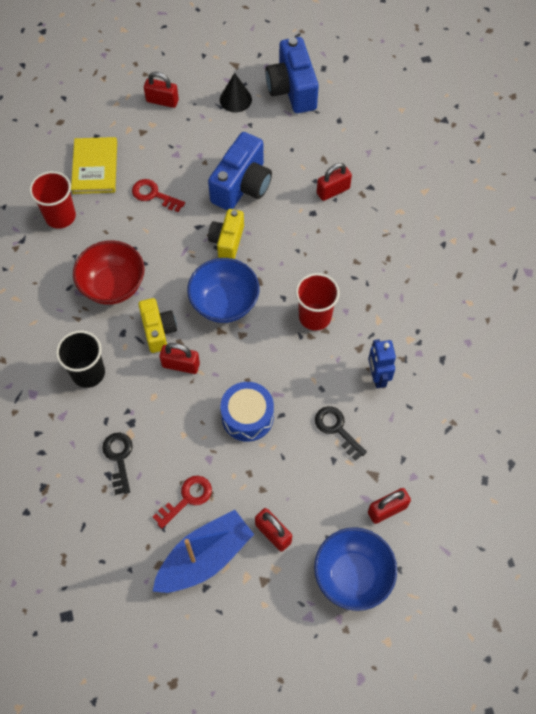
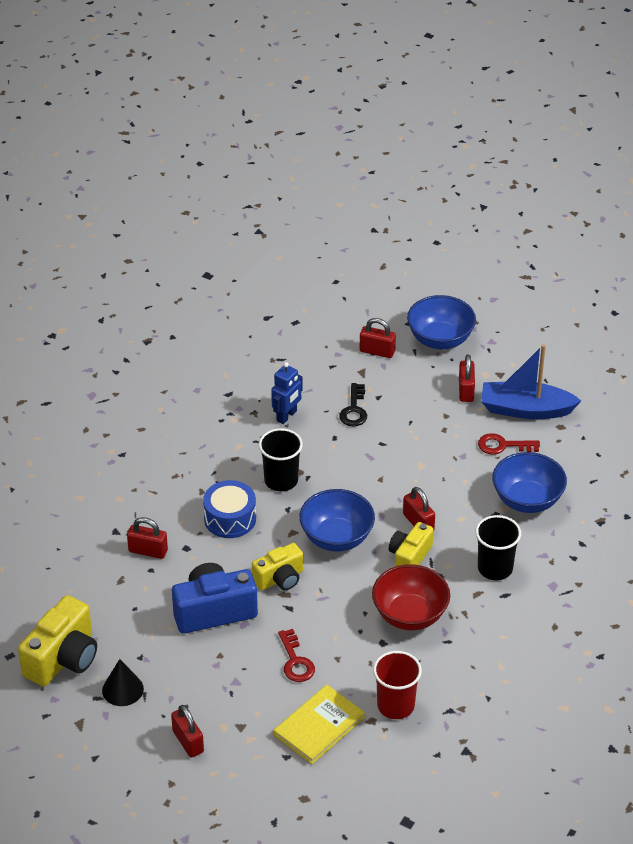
camera: 135 degrees left, 20 degrees down
black key [102,433,133,495] -> blue bowl [492,452,567,513]
blue drum [220,382,274,442] -> blue drum moved to [203,480,256,538]
blue camera [265,37,319,113] -> yellow camera [18,595,97,686]
red cup [296,273,340,331] -> black cup [259,428,303,491]

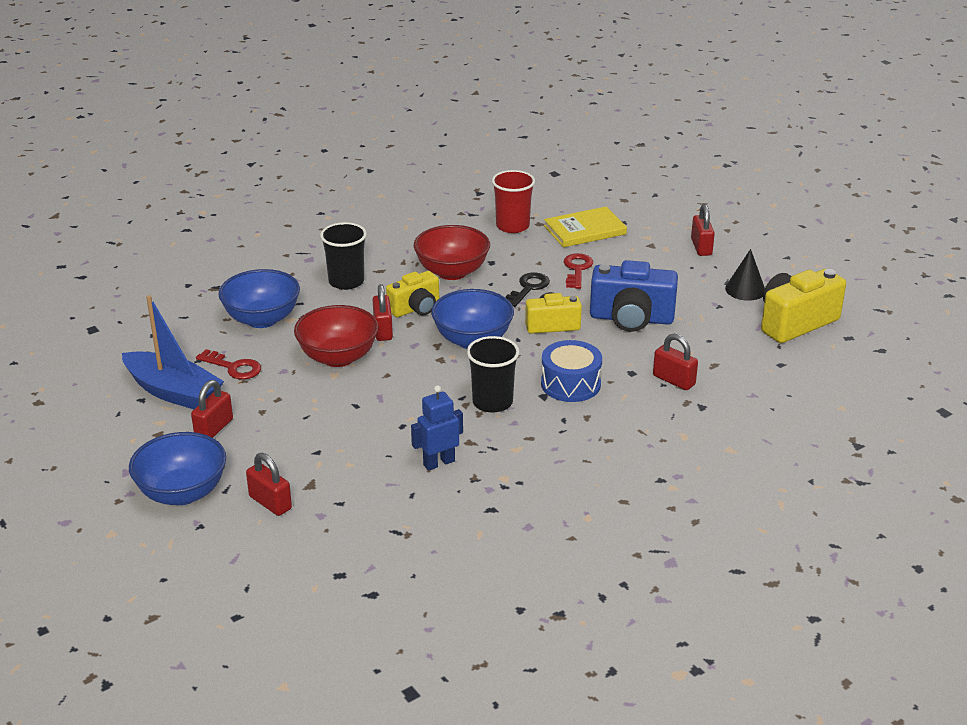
camera: 155 degrees left, 10 degrees down
black key [339,383,367,427] -> black key moved to [506,272,550,307]
none -> red bowl [294,305,379,367]

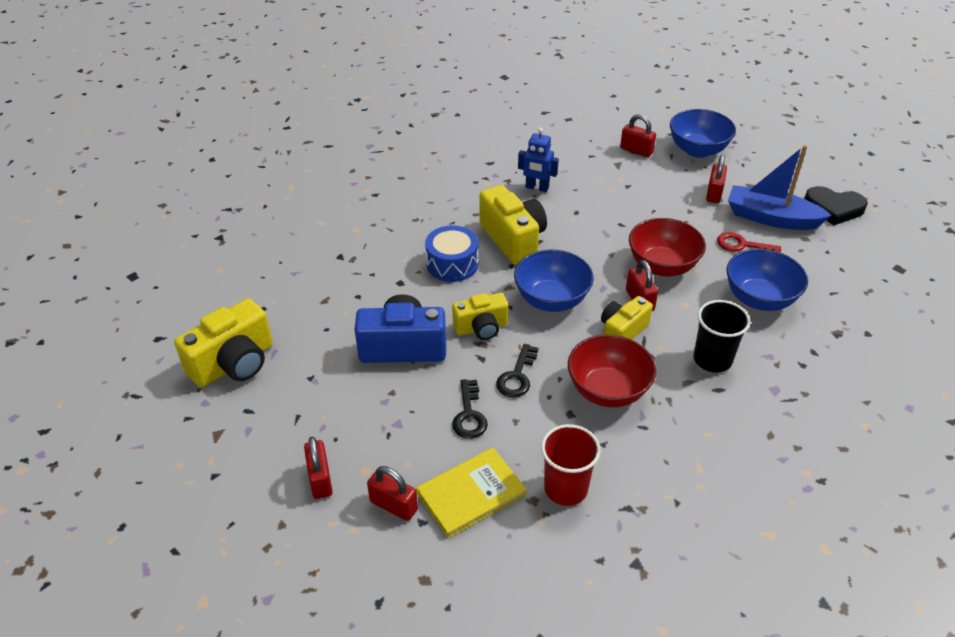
camera: 170 degrees right, 10 degrees up
blue robot [411,385,463,471] -> blue robot turned 60 degrees clockwise [518,128,559,192]
black cup [467,336,519,412] -> yellow camera [479,185,547,265]
red key [564,253,593,289] -> black key [452,379,488,439]
red padlock [653,334,698,390] -> red padlock moved to [367,466,418,521]
black cone [725,249,765,301] -> none
none -> black heart [804,186,868,225]

